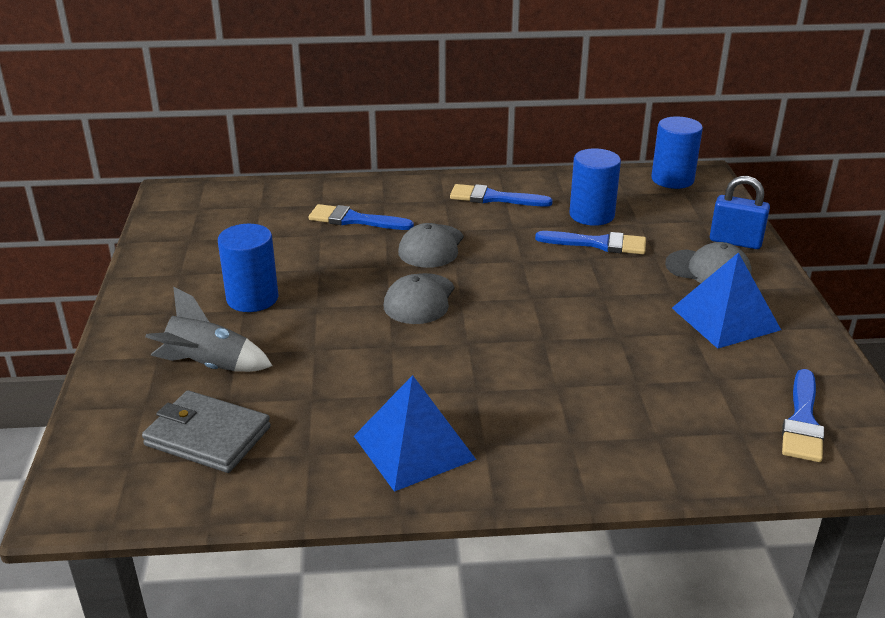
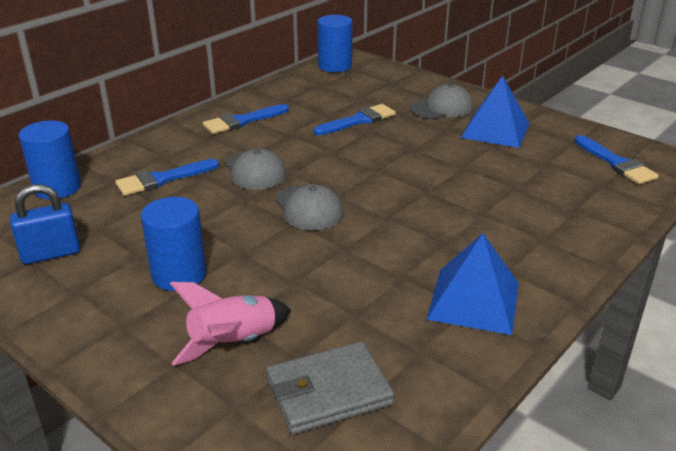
camera: 45 degrees left, 0 degrees up
grey rocket [145,287,272,372] -> pink rocket [170,282,291,366]
blue cylinder [569,148,621,226] -> blue cylinder moved to [19,121,81,199]
blue padlock [710,176,770,249] -> blue padlock moved to [10,184,80,264]

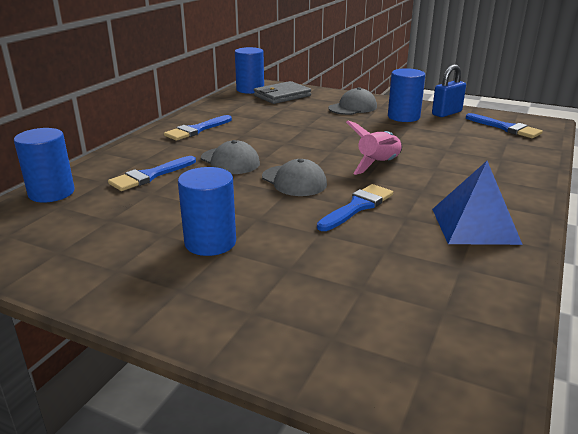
camera: 15 degrees left, 5 degrees down
blue padlock [10,184,80,264] -> blue padlock moved to [432,64,466,117]
pink rocket [170,282,291,366] -> pink rocket moved to [346,121,402,175]
grey wallet [266,341,394,435] -> grey wallet moved to [254,81,311,104]
blue brush [313,104,396,135] -> blue brush moved to [317,184,393,231]
blue pyramid [461,76,529,148] -> blue cylinder [388,68,425,122]

